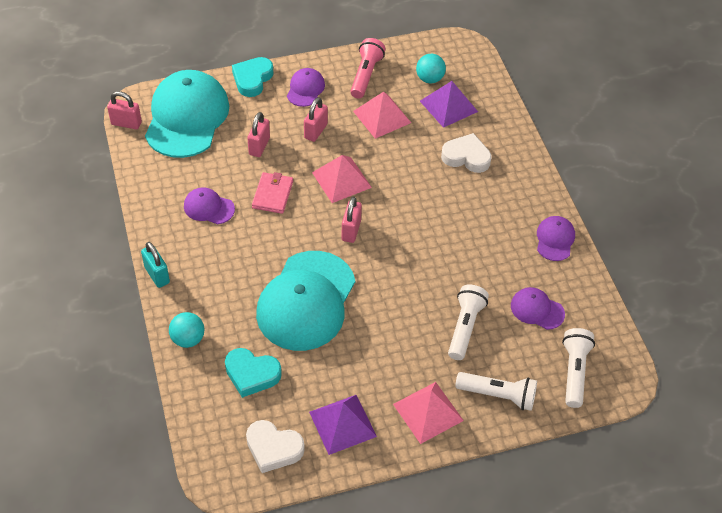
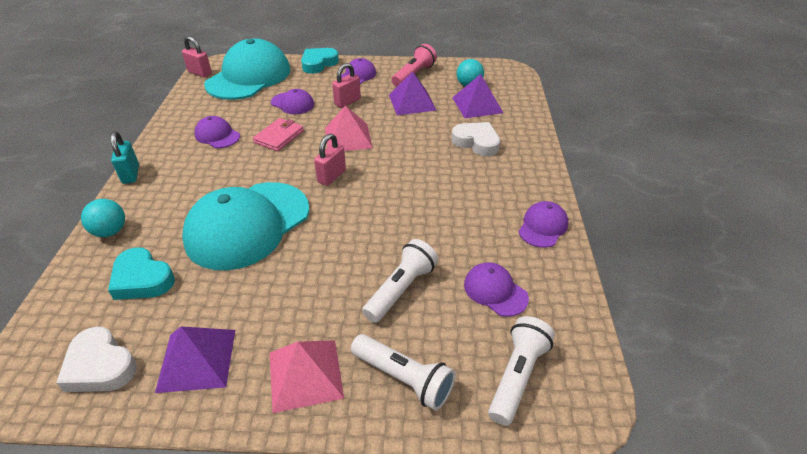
camera: 20 degrees right, 10 degrees down
pink padlock [247,112,270,157] -> purple cap [271,89,314,114]
pink pyramid [353,91,411,139] -> purple pyramid [389,71,437,115]

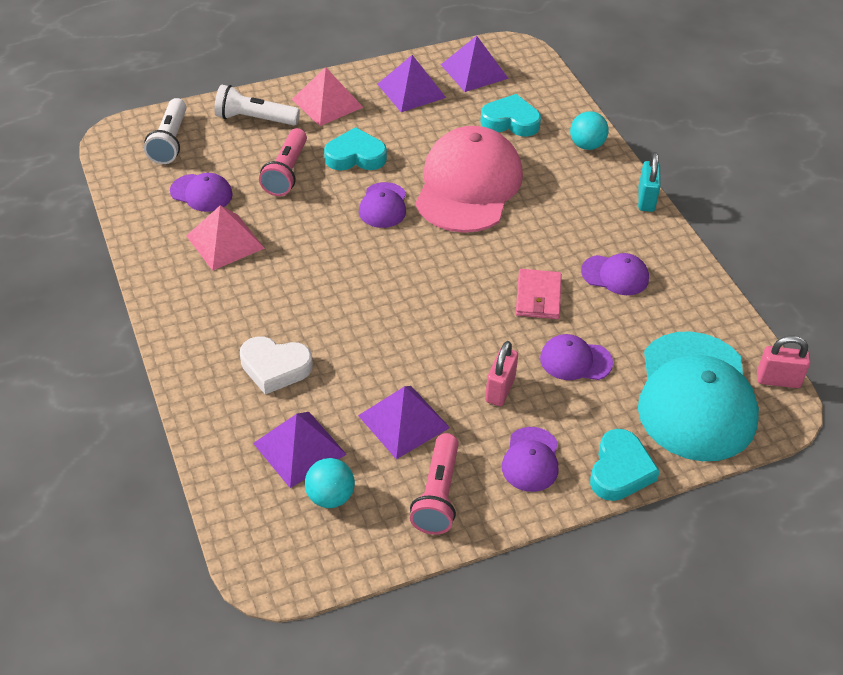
camera: 155 degrees right, 5 degrees up
white heart [56,327,137,392] -> purple pyramid [441,36,509,92]
turquoise padlock [110,131,139,184] -> turquoise padlock turned 45 degrees clockwise [638,152,661,212]
turquoise cap [182,182,310,271] -> pink cap [415,126,523,233]
pink padlock [314,133,346,186] -> none
pink pyramid [325,105,373,151] -> pink pyramid moved to [186,205,265,271]
white flashlight [362,239,438,323] -> pink flashlight [259,128,307,196]
purple cap [519,201,569,248] -> purple cap moved to [359,182,406,228]
none -> turquoise heart [324,127,387,171]

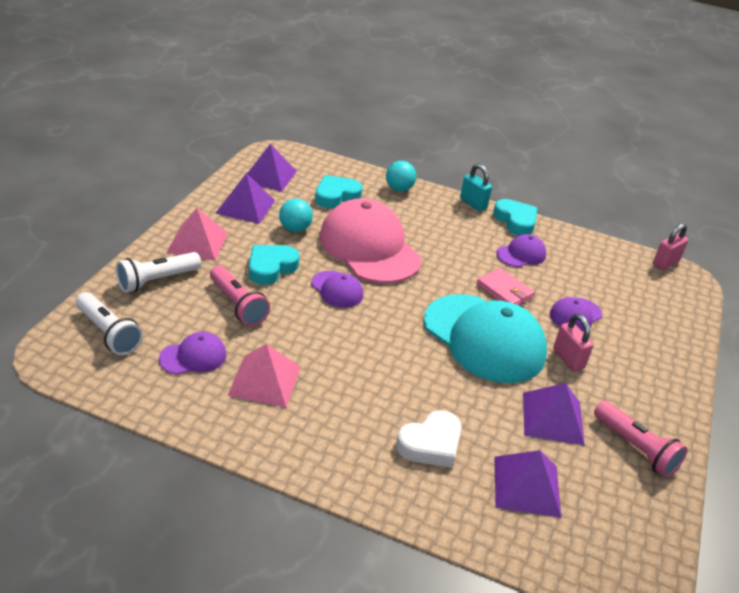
camera: 50 degrees left, 10 degrees down
turquoise ball [305,458,355,508] -> turquoise ball moved to [279,199,313,232]
purple cap [502,427,559,492] -> none
turquoise heart [590,429,660,501] -> turquoise heart moved to [493,199,537,236]
turquoise cap [638,331,759,461] -> turquoise cap moved to [424,294,547,383]

